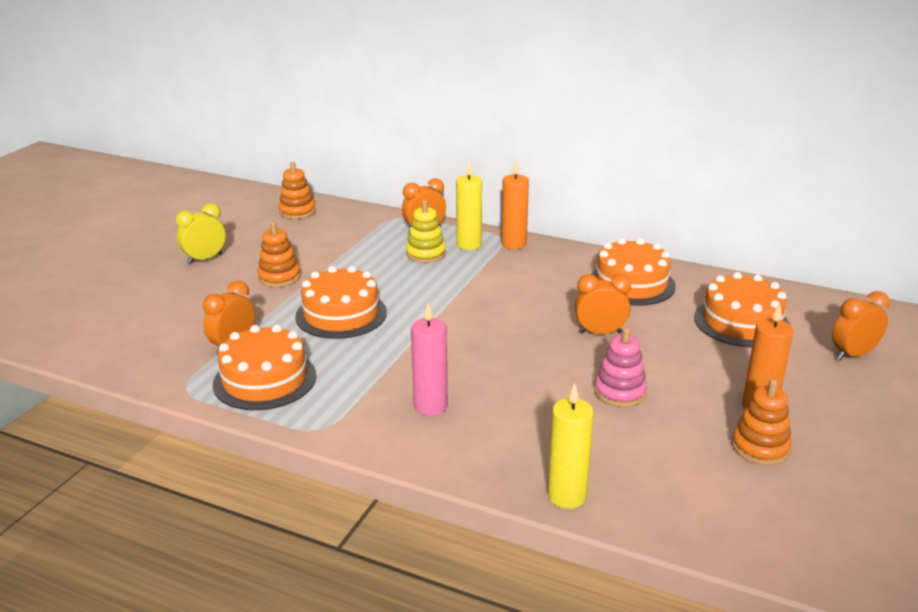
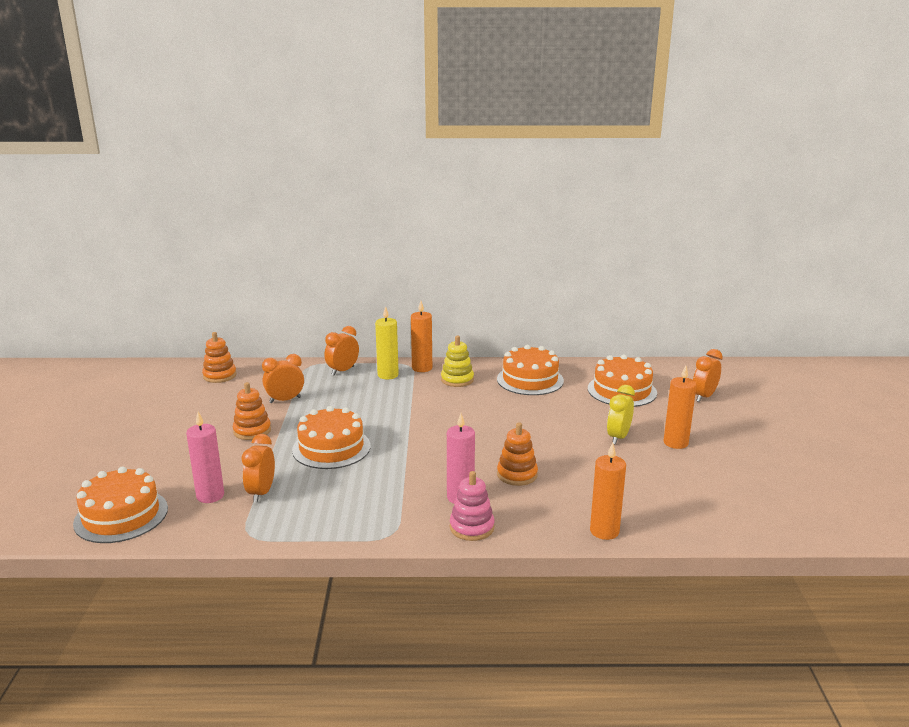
camera: 25 degrees left, 5 degrees down
yellow clock [175,203,226,264] -> yellow clock moved to [607,385,635,445]
orange cake [213,324,316,410] -> orange cake moved to [73,466,168,543]
yellow stacking toy [406,200,446,263] -> yellow stacking toy moved to [441,336,474,387]
yellow candle [548,384,594,509] -> orange candle [590,443,626,540]
orange clock [575,274,631,334] -> orange clock moved to [262,354,304,403]
pink stacking toy [594,327,647,407] -> pink stacking toy moved to [450,471,495,541]
orange stacking toy [732,379,792,466] -> orange stacking toy moved to [497,422,538,486]
none -> pink candle [186,412,224,503]

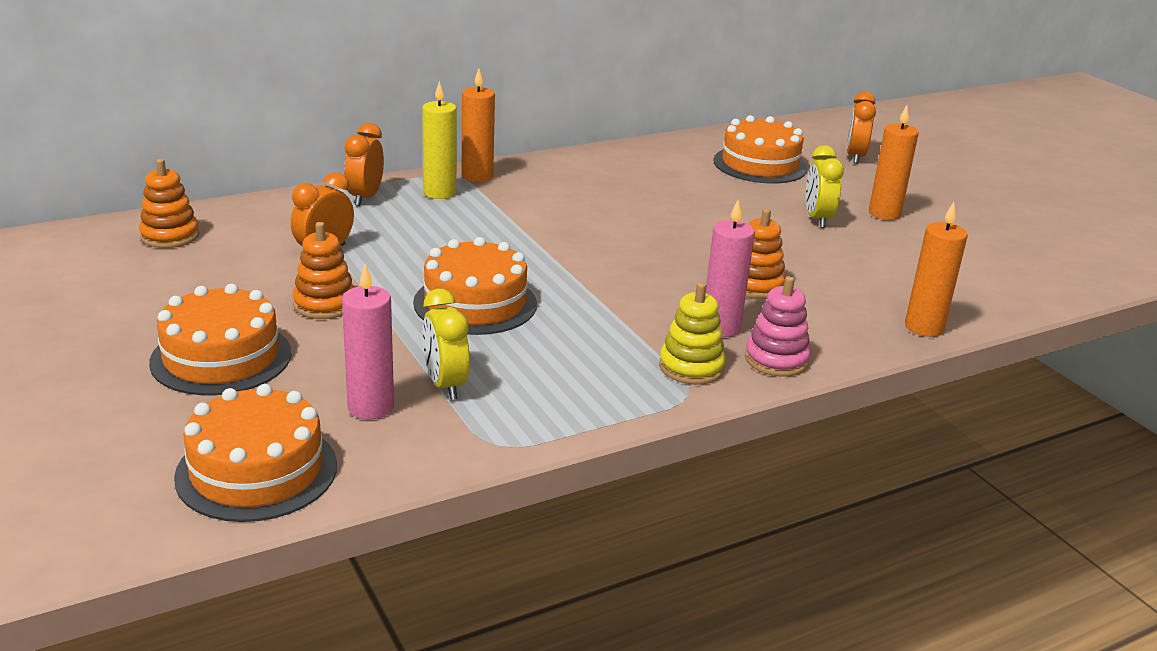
camera: 30 degrees left, 5 degrees up
orange clock [242,434,275,503] -> yellow clock [422,289,470,400]
yellow stacking toy [441,336,474,387] -> yellow stacking toy moved to [659,282,726,385]
orange cake [497,345,564,395] -> orange cake moved to [149,284,292,395]

